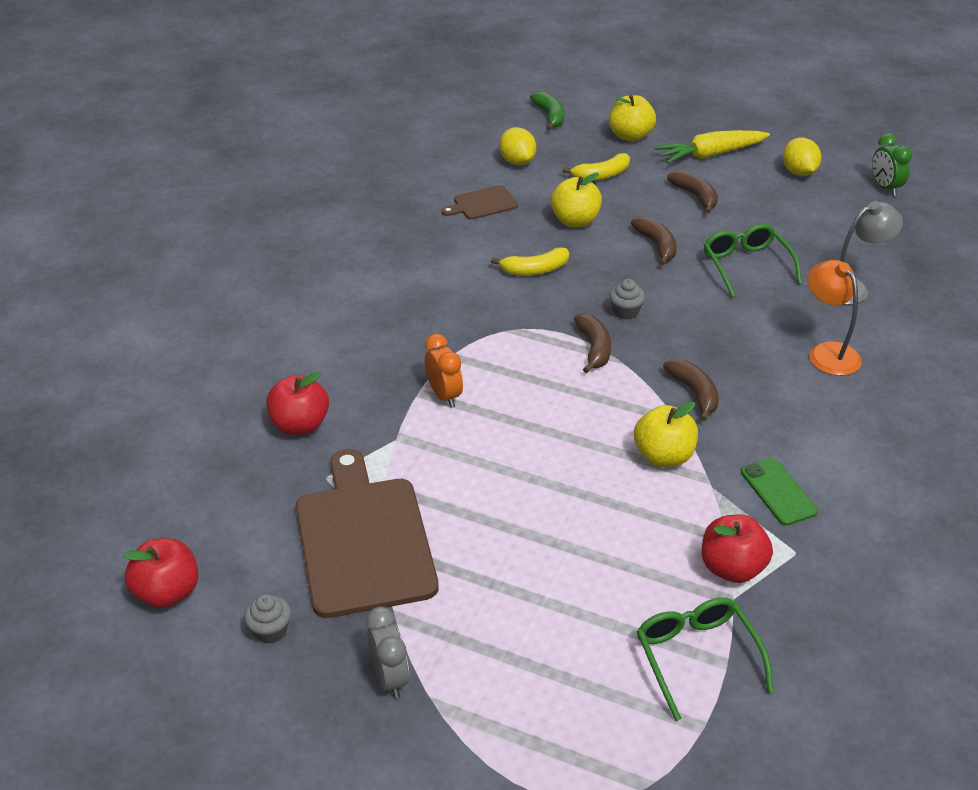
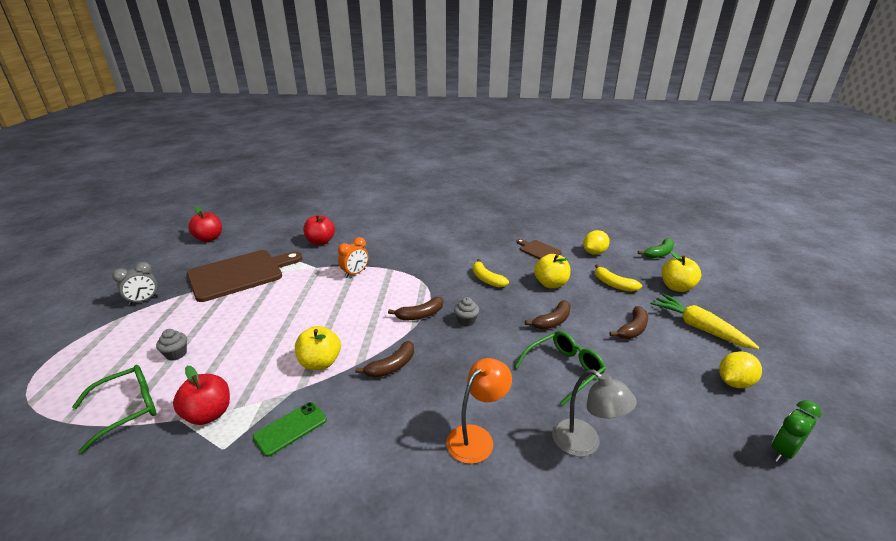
camera: 70 degrees right, 10 degrees down
grey cupcake [244,594,291,644] -> grey cupcake moved to [156,329,187,361]

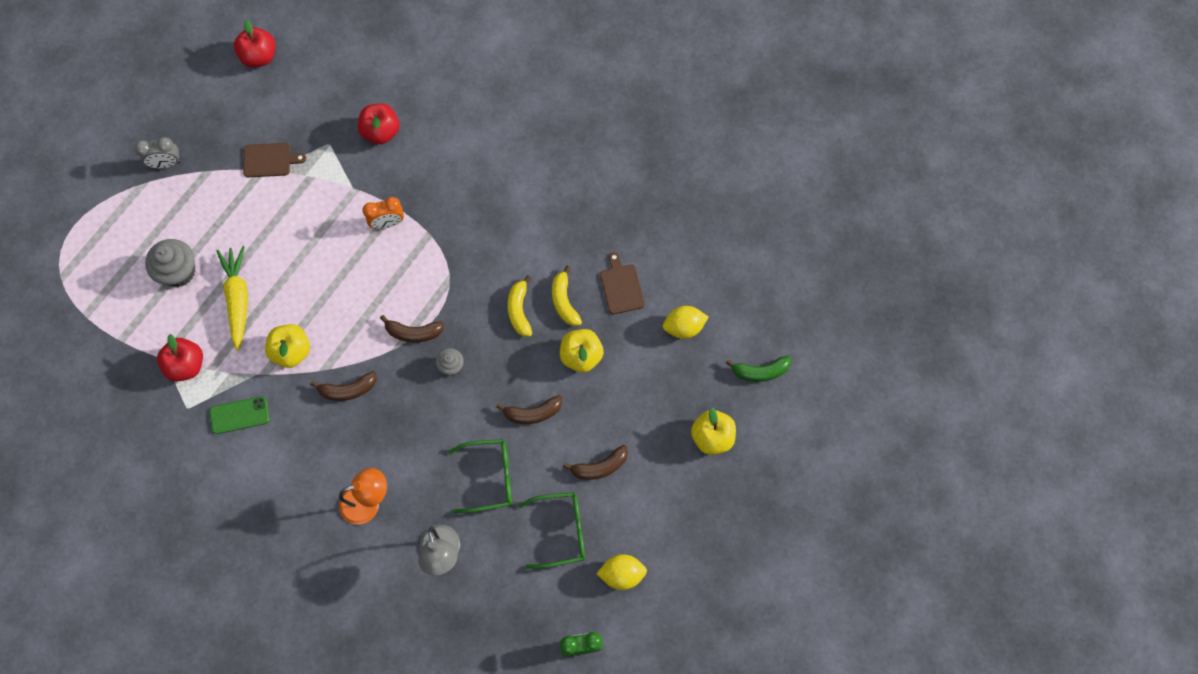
camera: 30 degrees right, 40 degrees up
green glasses [72,365,156,454] -> green glasses moved to [518,492,585,569]
grey cupcake [156,329,187,361] -> grey cupcake [145,239,195,287], size x1.77
brown cutting board [187,250,303,302] -> brown cutting board [243,143,306,177], size x0.47
yellow banana [595,264,642,292] -> yellow banana moved to [552,266,582,326]
yellow carrot [650,293,759,349] -> yellow carrot moved to [217,246,248,351]

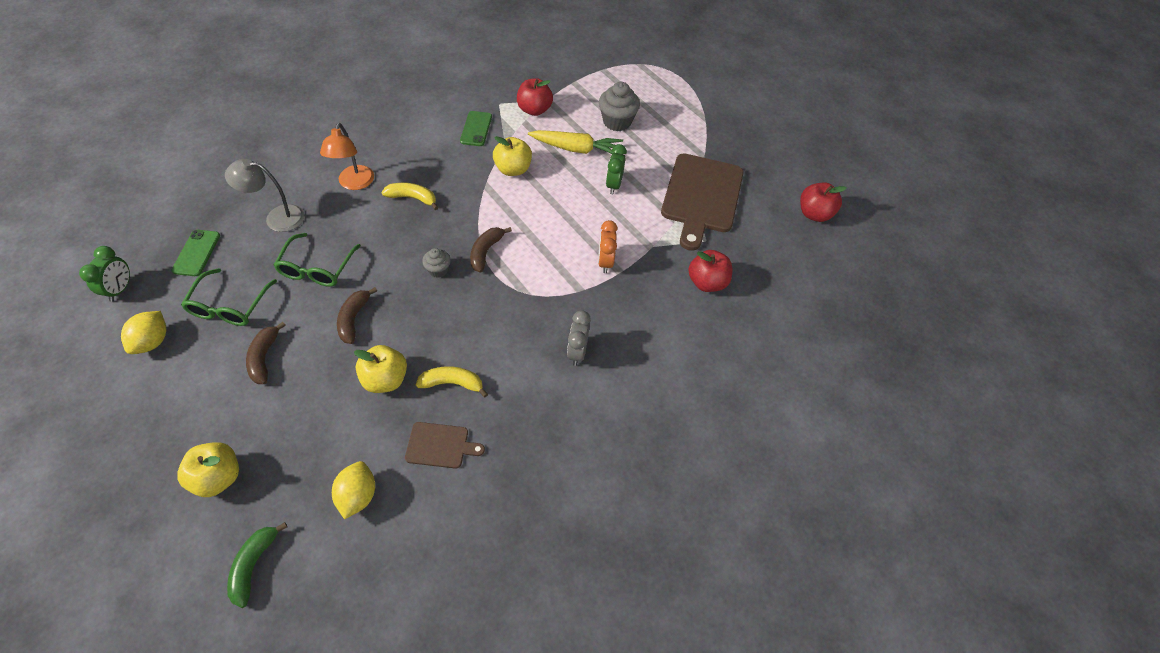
camera: 105 degrees right, 15 degrees down
grey clock [134,137,181,168] -> grey clock moved to [567,310,591,366]
brown cutting board [243,143,306,177] -> brown cutting board [661,153,744,251], size x2.12
brown banana [311,371,377,401] -> none
yellow banana [507,275,532,336] -> yellow banana moved to [381,183,438,210]
none -> green phone [171,230,220,276]
none -> green clock [606,144,627,194]

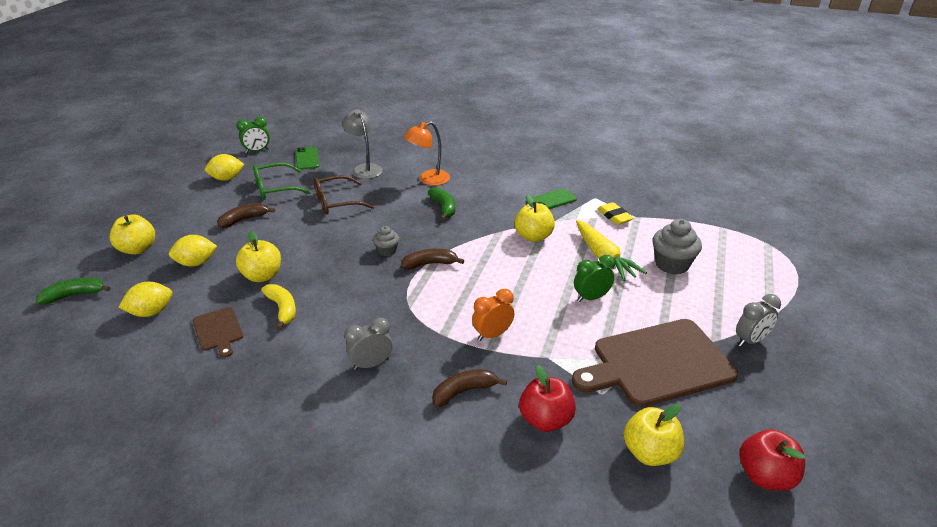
camera: 60 degrees right, 20 degrees down
green phone [171,230,220,276] -> green phone turned 75 degrees counterclockwise [296,147,319,170]
green glasses [274,233,361,287] -> brown glasses [314,175,374,215]
brown banana [337,287,377,344] -> brown banana moved to [432,369,507,408]
yellow banana [381,183,438,210] -> green banana [428,187,455,221]
red apple [517,78,553,116] -> yellow eraser [597,202,634,225]
none -> yellow lemon [169,235,217,267]
none -> yellow apple [623,404,684,466]
none -> grey clock [736,294,781,347]

